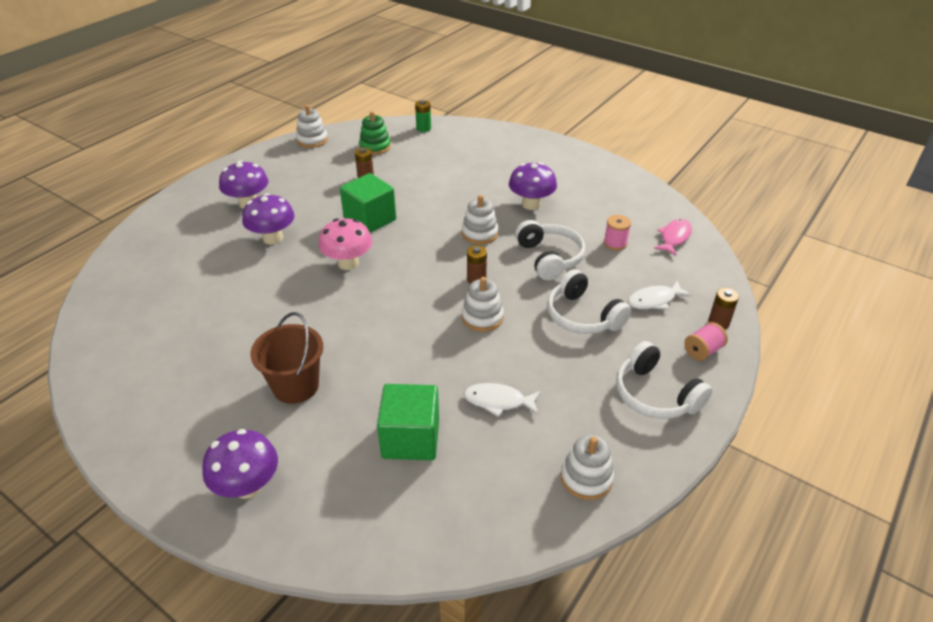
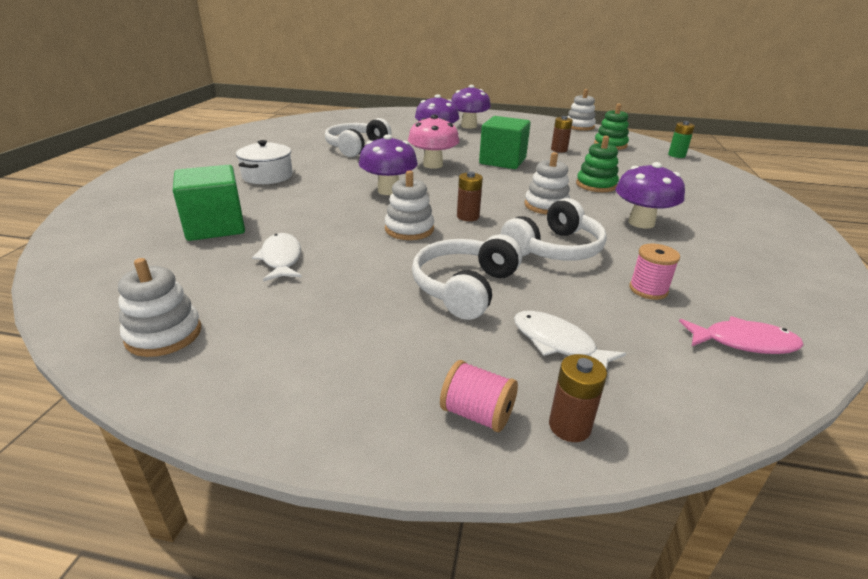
camera: 65 degrees right, 10 degrees down
purple mushroom [202,429,278,499] -> purple mushroom moved to [359,134,418,195]
brown bucket [250,312,323,404] -> white pot [236,140,293,184]
white headphones [616,341,712,419] -> white headphones moved to [325,118,391,157]
none -> green stacking toy [576,136,619,192]

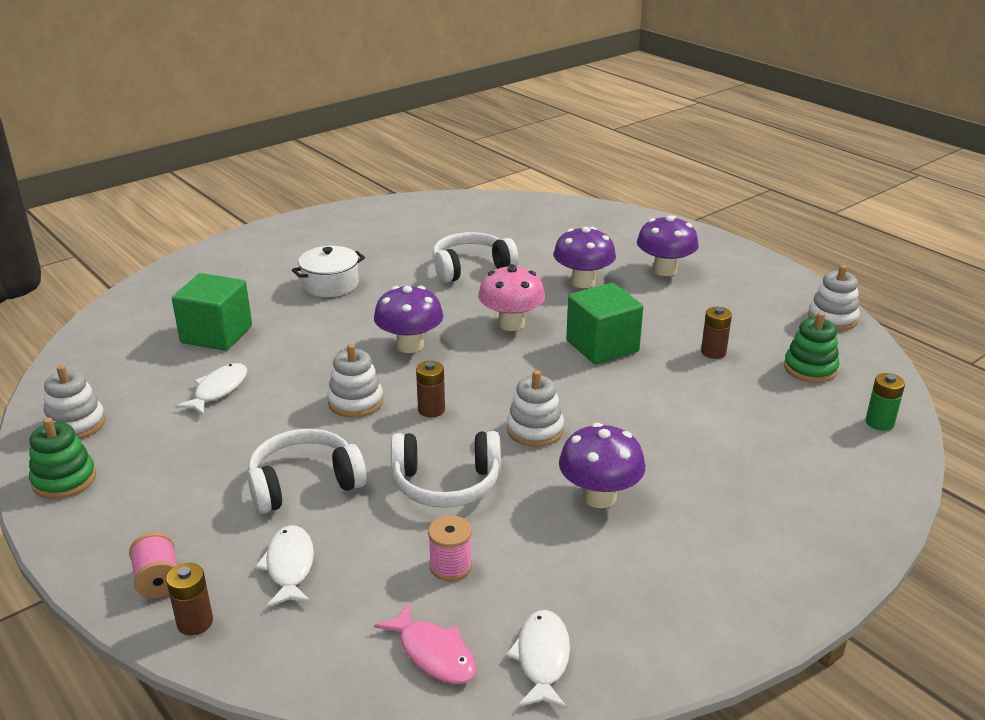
camera: 40 degrees right, 0 degrees up
green stacking toy [576,136,619,192] -> green stacking toy moved to [29,418,96,499]
none -> white fish [506,610,570,709]

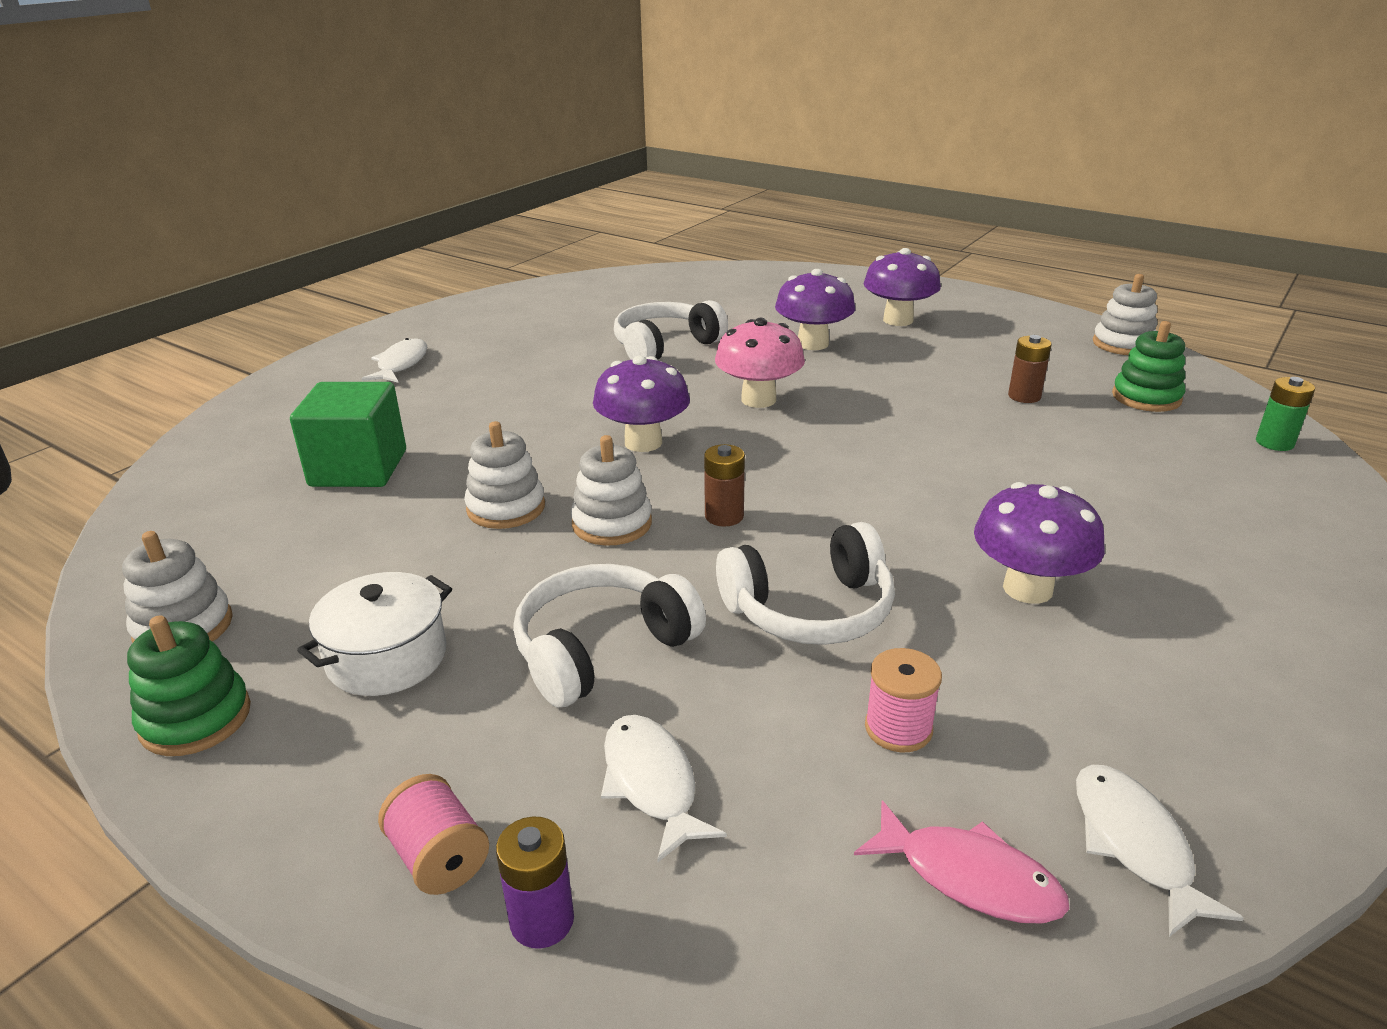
camera: 15 degrees left, 0 degrees up
brown battery [166,563,213,636] -> purple battery [496,816,574,949]
white fish [175,363,247,415] -> white fish moved to [362,338,427,383]
white pot [292,246,365,297] -> white pot moved to [297,572,452,696]
white stacking toy [507,370,564,447] -> white stacking toy moved to [464,421,545,529]
green cube [566,283,643,364] -> none

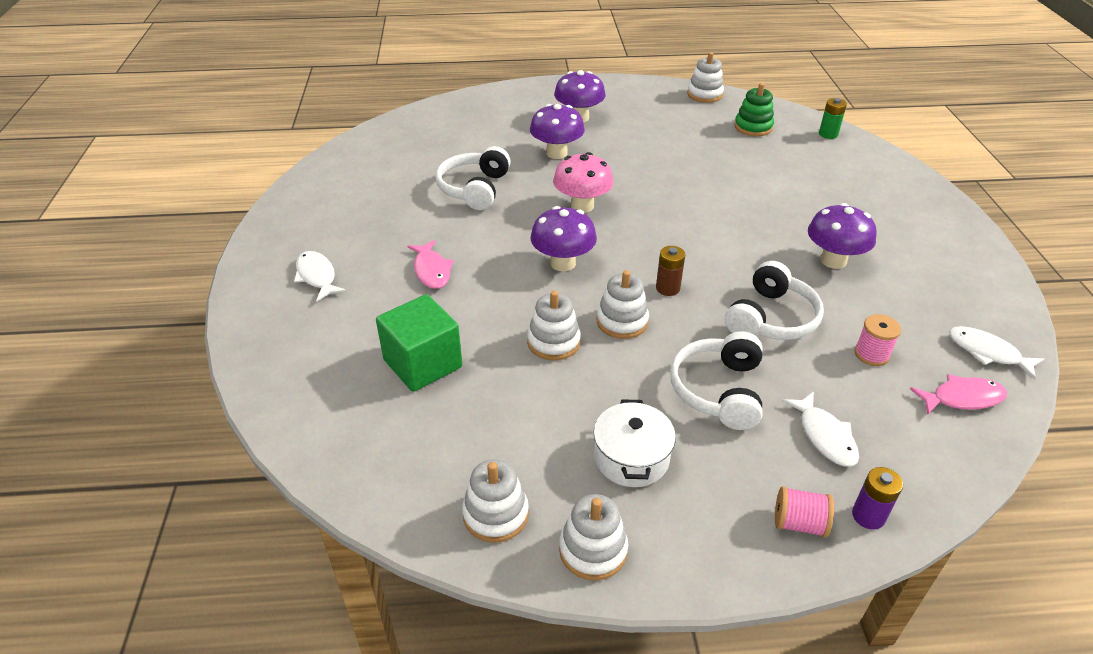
camera: 40 degrees left, 10 degrees up
green stacking toy [127,615,251,756] -> white stacking toy [559,494,628,580]
white fish [601,715,727,863] -> white fish turned 135 degrees counterclockwise [782,391,859,467]
brown battery [1008,335,1052,403] -> none
none -> pink fish [407,240,454,289]

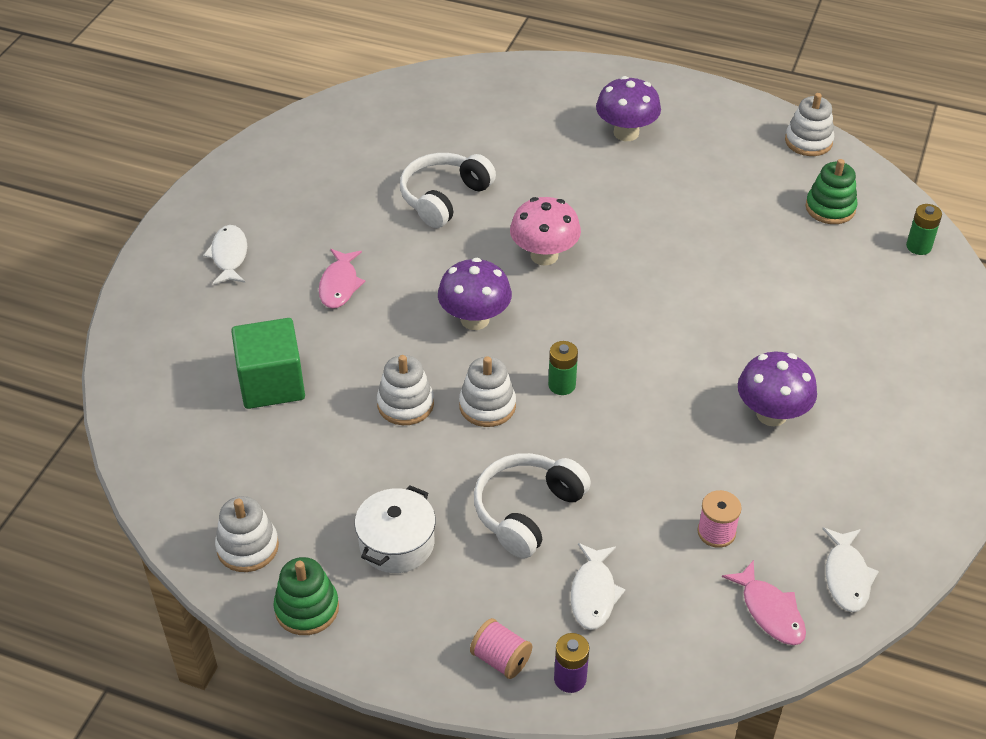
camera: 25 degrees right, 5 degrees up
purple mushroom [530,104,585,159] -> none
white stacking toy [559,494,628,580] -> green stacking toy [274,557,339,635]
brown battery [656,246,685,296] -> green battery [548,341,578,395]
white headphones [725,261,824,340] -> none
pink fish [910,374,1007,414] -> pink fish turned 45 degrees clockwise [722,560,806,645]
white fish [949,326,1045,379] -> white fish turned 150 degrees counterclockwise [822,528,879,612]

